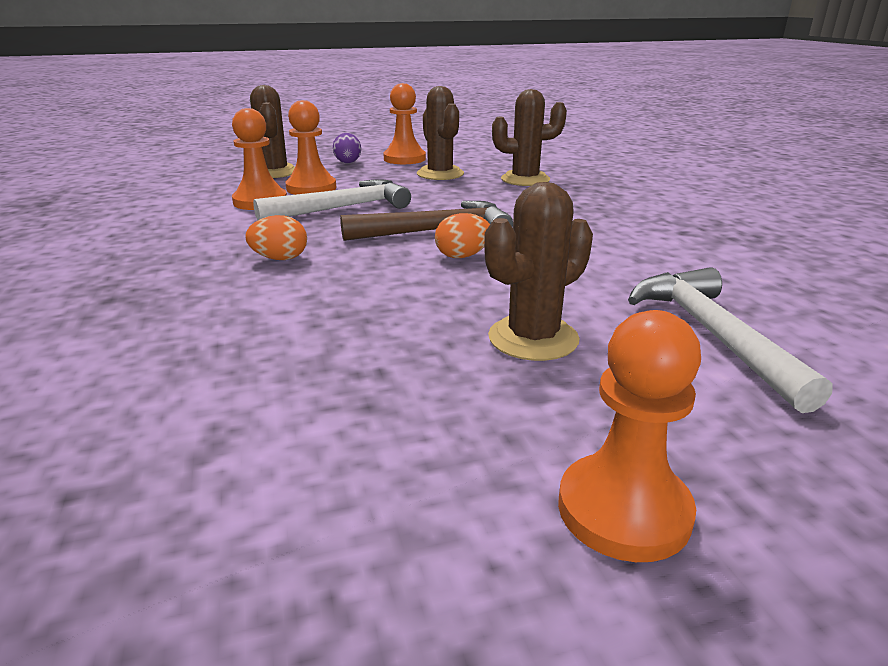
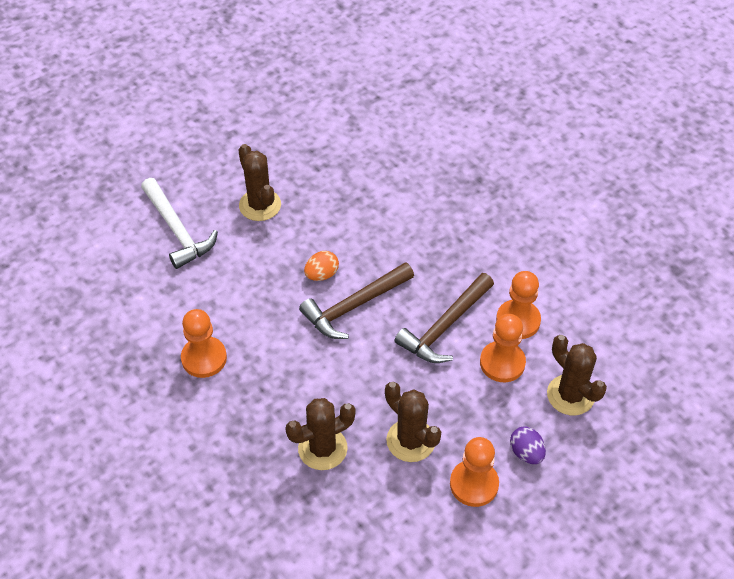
camera: 160 degrees right, 25 degrees up
orange egg [245,215,307,260] -> none
white hammer [253,179,411,221] -> brown hammer [394,273,494,363]
brown cactus [484,182,593,361] -> brown cactus turned 60 degrees counterclockwise [238,144,281,221]
orange pawn [558,310,701,562] -> orange pawn moved to [181,309,227,378]

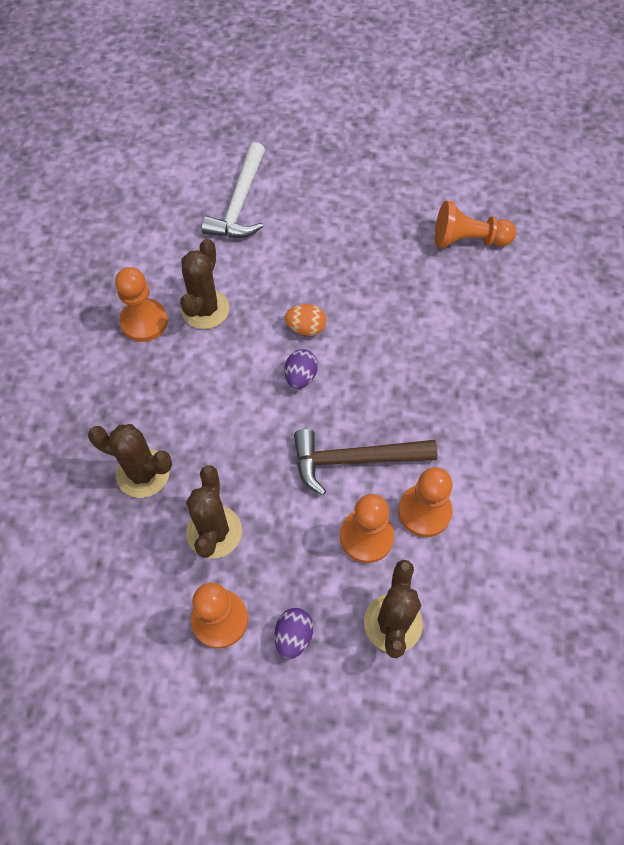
camera: 45 degrees right, 10 degrees up
brown cactus [238,144,281,221] -> brown cactus moved to [180,239,230,329]
brown hammer [299,262,414,339] -> purple egg [285,349,318,389]
none -> orange pawn [435,201,516,248]

